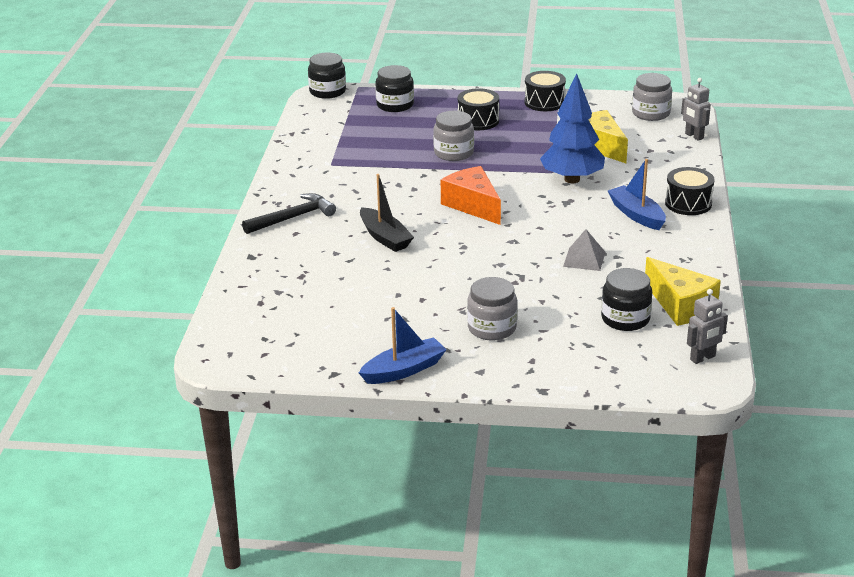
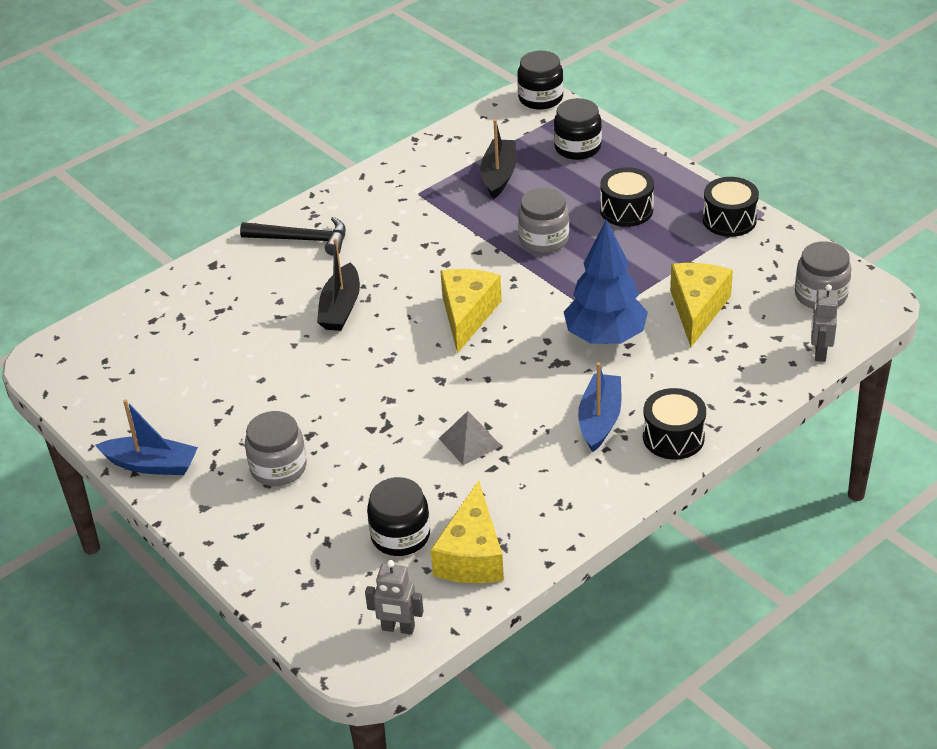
camera: 45 degrees right, 10 degrees up
orange cheese [441,166,501,225] -> yellow cheese [440,269,502,354]
none -> black boat [480,119,516,199]

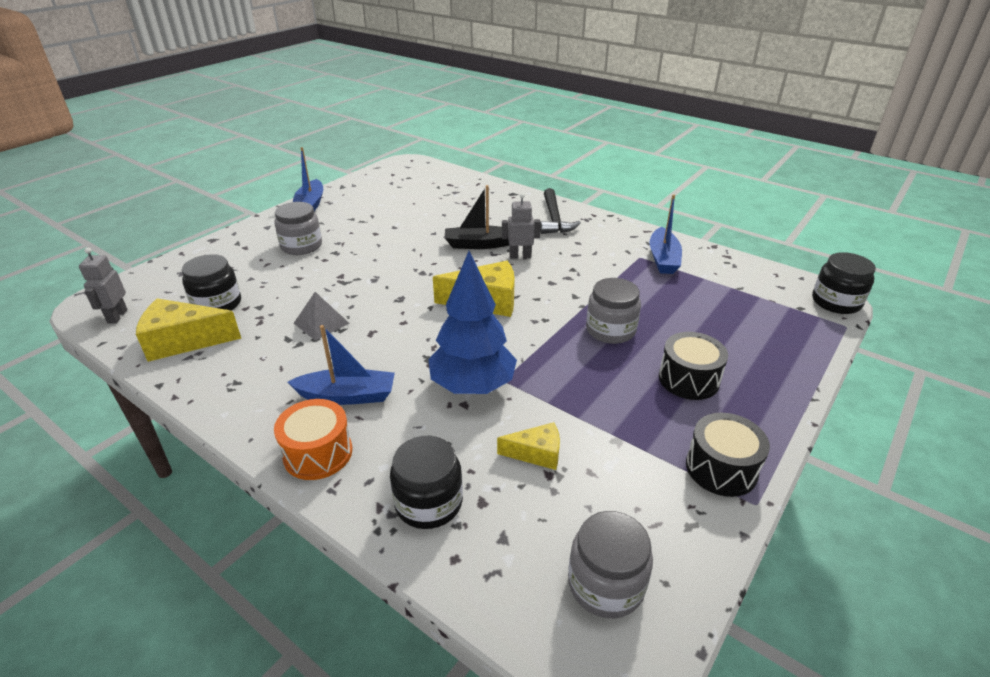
camera: 75 degrees right, 5 degrees down
black boat [480,119,516,199] -> none
black jar [554,98,602,160] -> black jar moved to [390,436,463,529]
black drum [643,388,706,459] -> orange drum [274,399,352,480]
yellow cheese [670,263,733,347] -> yellow cheese [497,422,560,470], size x0.57
grey robot [811,284,838,362] -> grey robot moved to [502,193,541,259]
none -> blue boat [650,194,682,274]

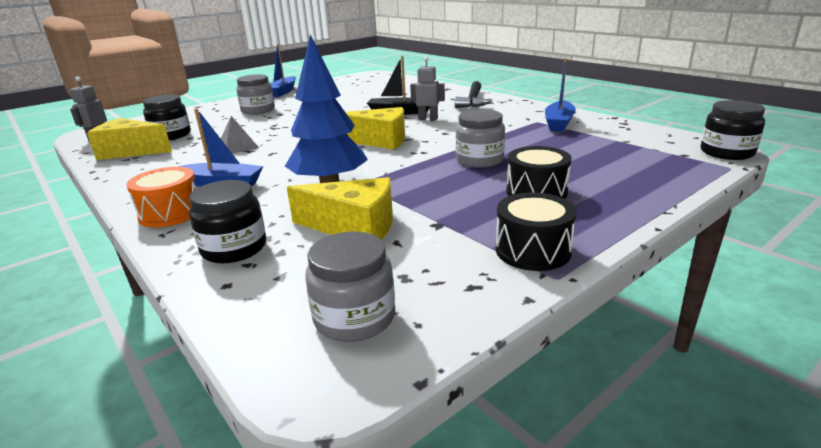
camera: 15 degrees right, 10 degrees down
yellow cheese [497,422,560,470] -> yellow cheese [287,177,393,240], size x1.74

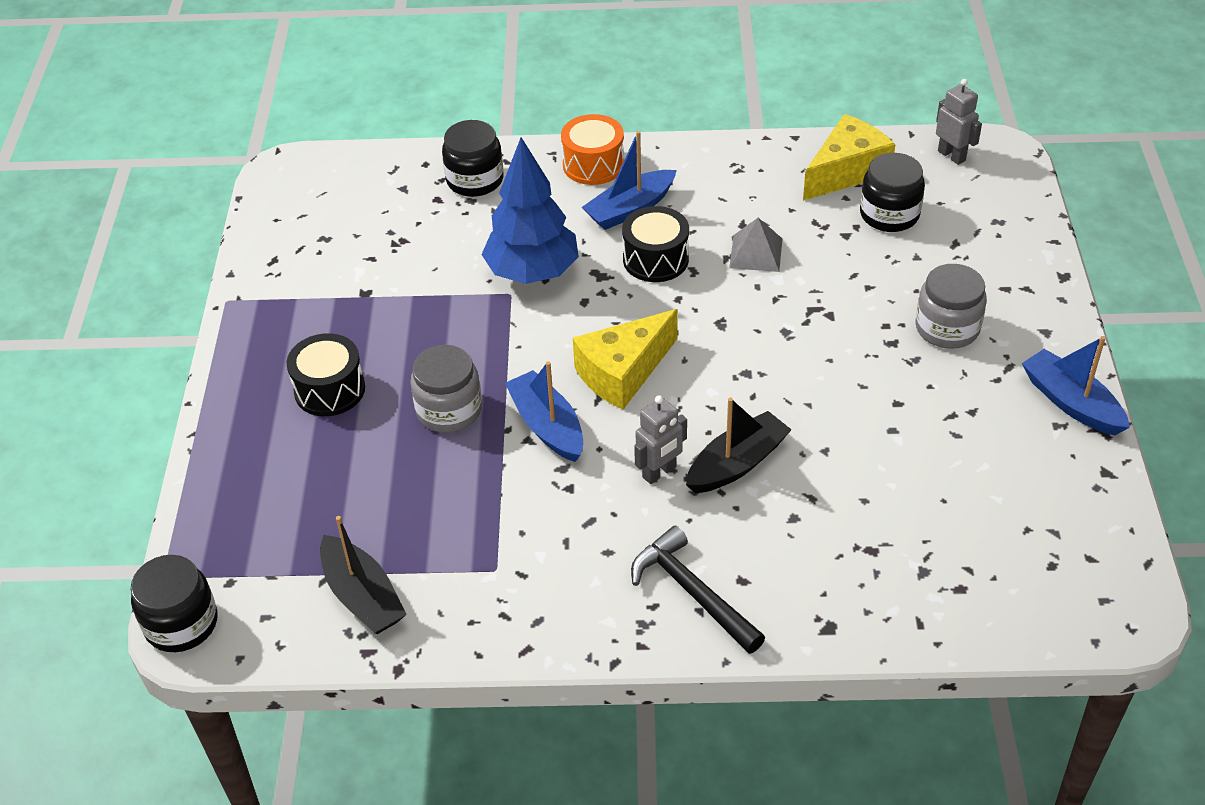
camera: 130 degrees right, 20 degrees up
yellow cheese [287,177,393,240] -> none
grey jar [305,231,395,342] -> none
black drum [496,193,577,271] -> black drum moved to [622,206,689,282]
blue boat [545,58,576,132] -> blue boat moved to [505,361,583,462]
none -> black boat [320,516,407,634]

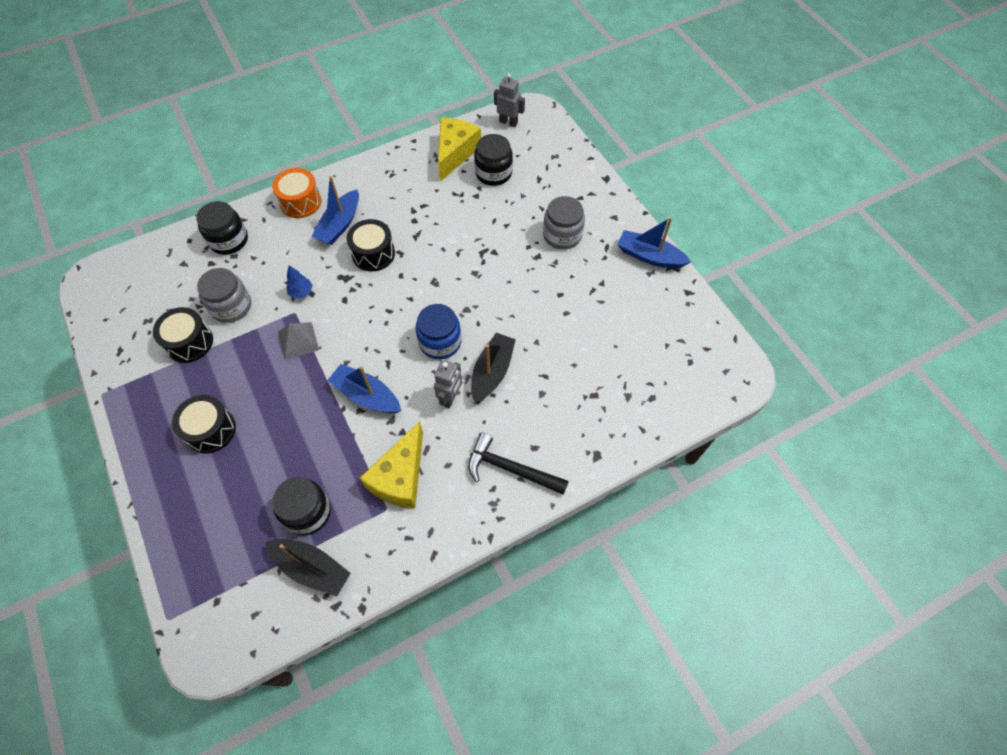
camera: 30 degrees left, 15 degrees up
black jar [131,555,217,652] -> black jar moved to [272,477,331,535]
grey jar [410,345,482,433] -> grey jar moved to [197,268,251,323]
blue tree [481,137,579,284] -> blue tree [287,265,313,299], size x0.40
yellow cheese [573,309,678,410] -> yellow cheese moved to [360,421,423,509]
grey pyramid [729,218,782,272] -> grey pyramid moved to [278,322,319,360]
none -> black drum [153,307,213,363]
none -> blue jar [416,304,462,359]

